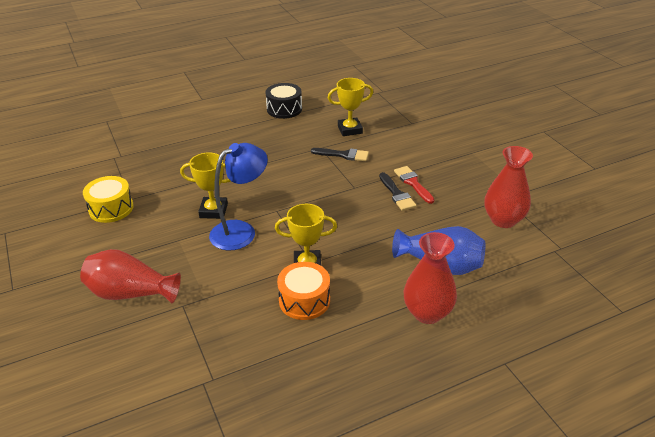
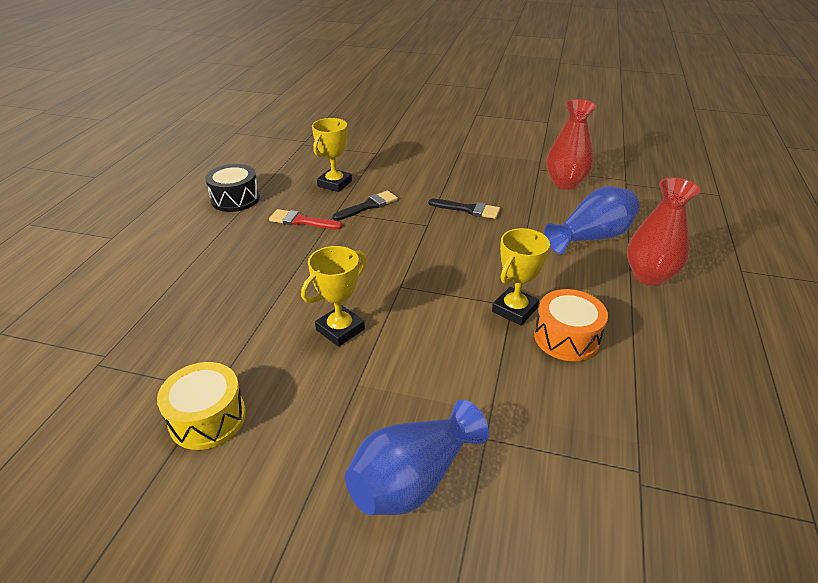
camera: 50 degrees left, 0 degrees up
red vase [80,249,181,303] -> blue vase [345,400,489,515]
blue lamp [209,143,268,250] -> none
red brush [394,166,435,204] -> red brush moved to [269,209,342,230]

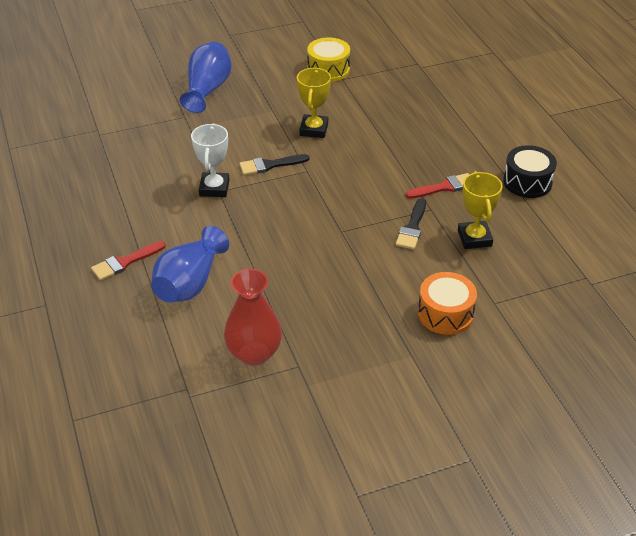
camera: 145 degrees right, 5 degrees up
black brush [428,199,500,219] -> black brush moved to [239,154,310,175]
yellow trophy [492,228,550,325] -> white trophy [191,123,229,197]
orange drum [534,289,608,361] -> orange drum moved to [418,272,477,335]
red vase [627,177,700,286] -> red brush [91,241,166,281]

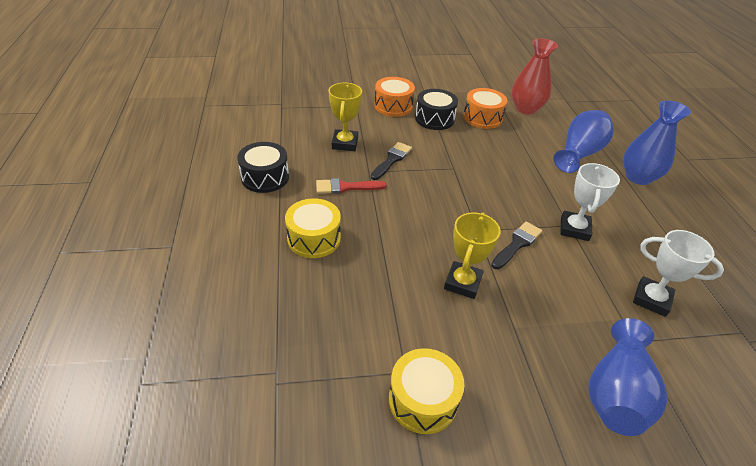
camera: 170 degrees left, 0 degrees up
red brush [91,241,166,281] -> blue vase [623,100,691,185]
black brush [239,154,310,175] -> black brush turned 45 degrees counterclockwise [491,222,542,269]
none -> yellow drum [285,198,341,258]
none -> black drum [415,89,458,130]
none -> orange drum [463,88,507,129]
none -> white trophy [633,230,724,317]

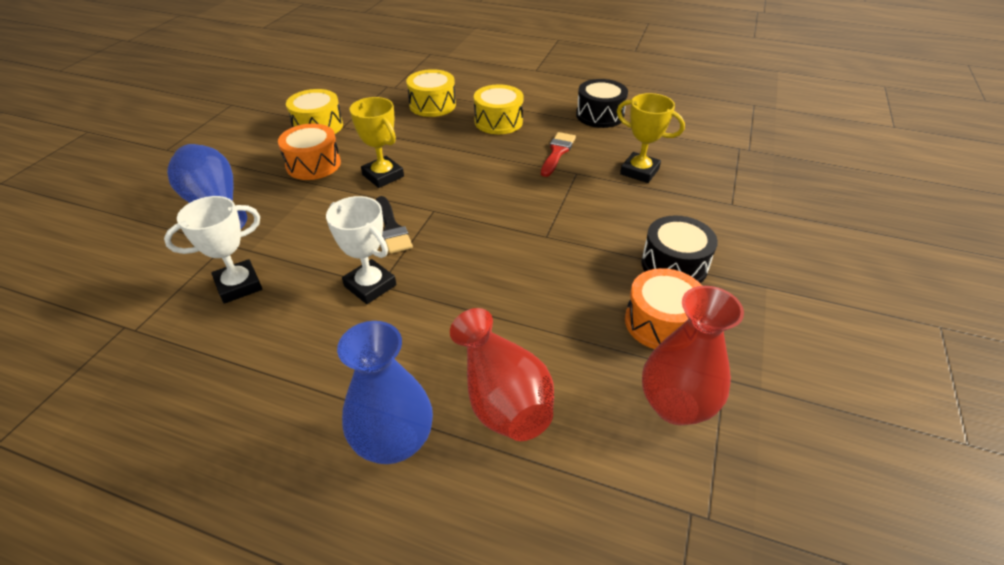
camera: 120 degrees right, 0 degrees up
black brush [371,142,412,180] -> none
orange drum [374,77,415,117] -> orange drum moved to [278,124,341,180]
blue vase [553,110,614,173] -> red vase [450,308,554,441]
none -> yellow drum [406,69,456,117]

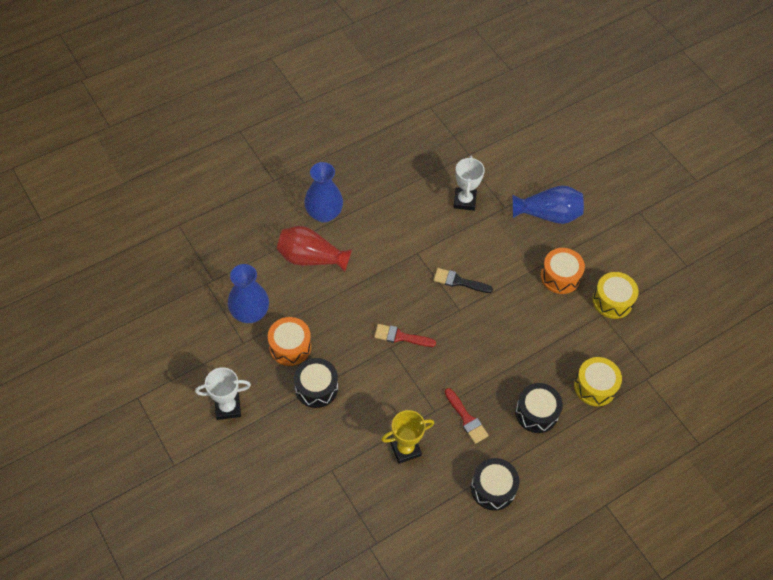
camera: 125 degrees right, 15 degrees up
white trophy [326,196,396,304] -> white trophy moved to [195,367,251,420]
yellow trophy [350,97,404,188] -> none
yellow drum [474,85,524,134] -> black drum [515,383,563,433]
red vase [642,286,744,425] -> blue vase [228,264,269,323]
none -> red brush [374,324,436,347]

